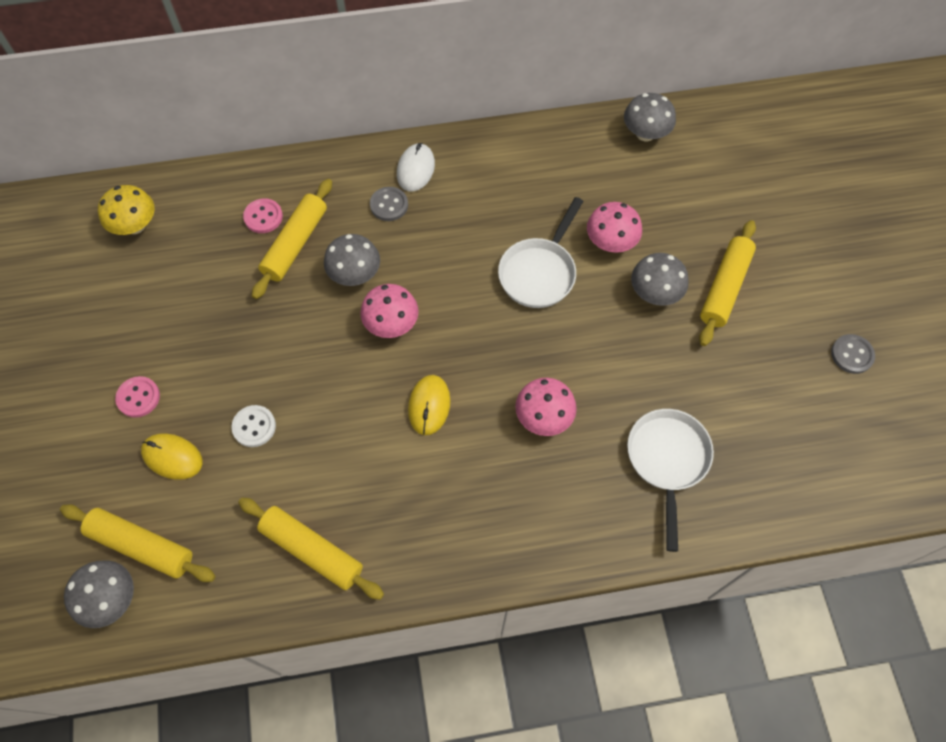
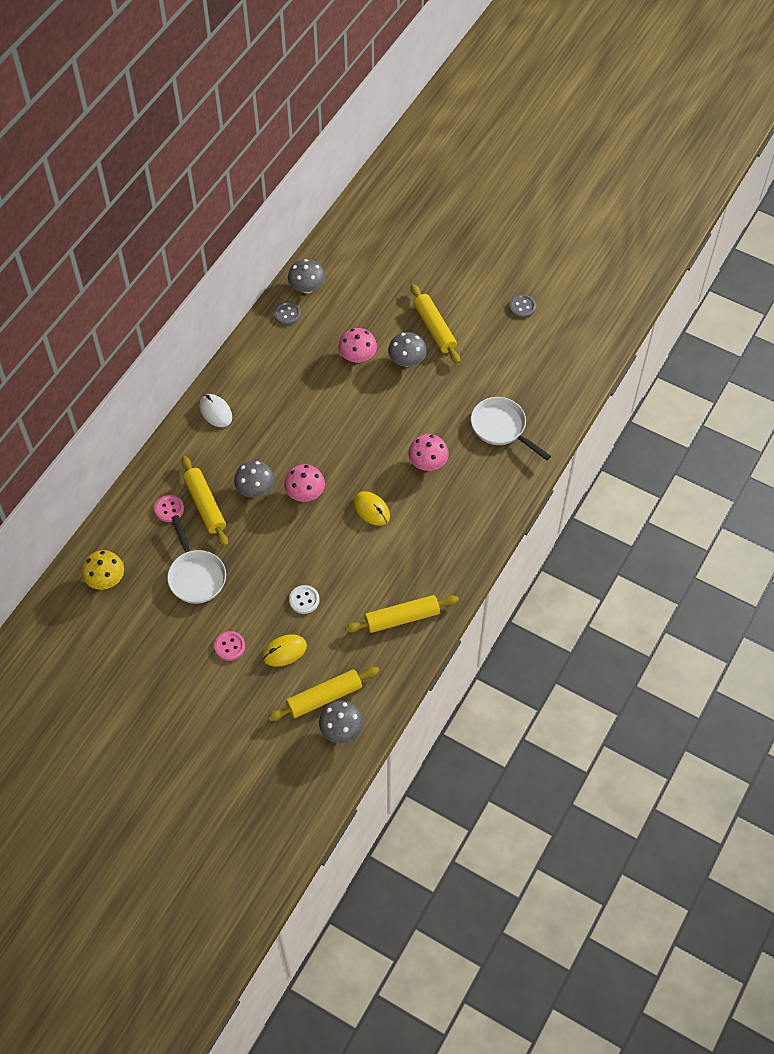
camera: 50 degrees left, 5 degrees down
grey button [370,187,408,221] -> grey button moved to [274,301,301,325]
white pan [498,197,583,308] -> white pan moved to [167,515,226,604]

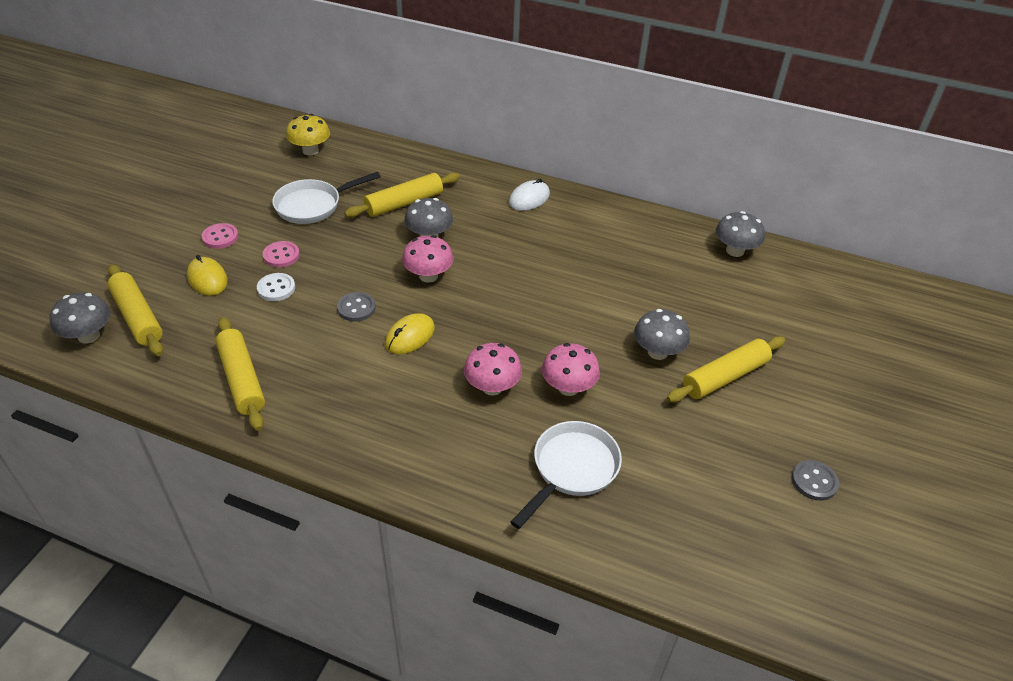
camera: 80 degrees right, 15 degrees down
pink button [154,495,184,522] -> pink button moved to [263,241,300,267]
grey button [274,301,301,325] -> grey button moved to [337,292,376,322]
pink mushroom [338,328,377,363] -> pink mushroom moved to [542,343,600,396]

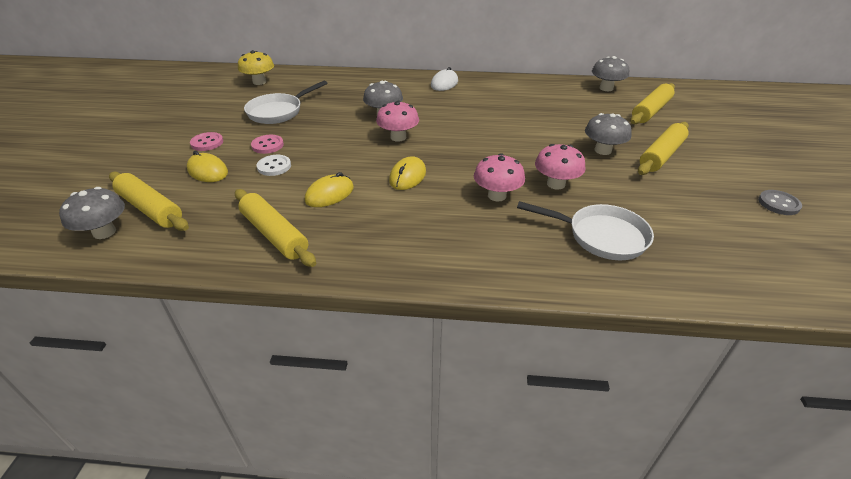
camera: 15 degrees left, 5 degrees down
grey button [337,292,376,322] -> none
yellow rolling pin [344,173,460,218] -> yellow rolling pin moved to [630,83,675,124]
white pan [511,421,622,529] -> white pan turned 90 degrees clockwise [517,201,654,260]
none -> yellow mouse [305,172,354,207]

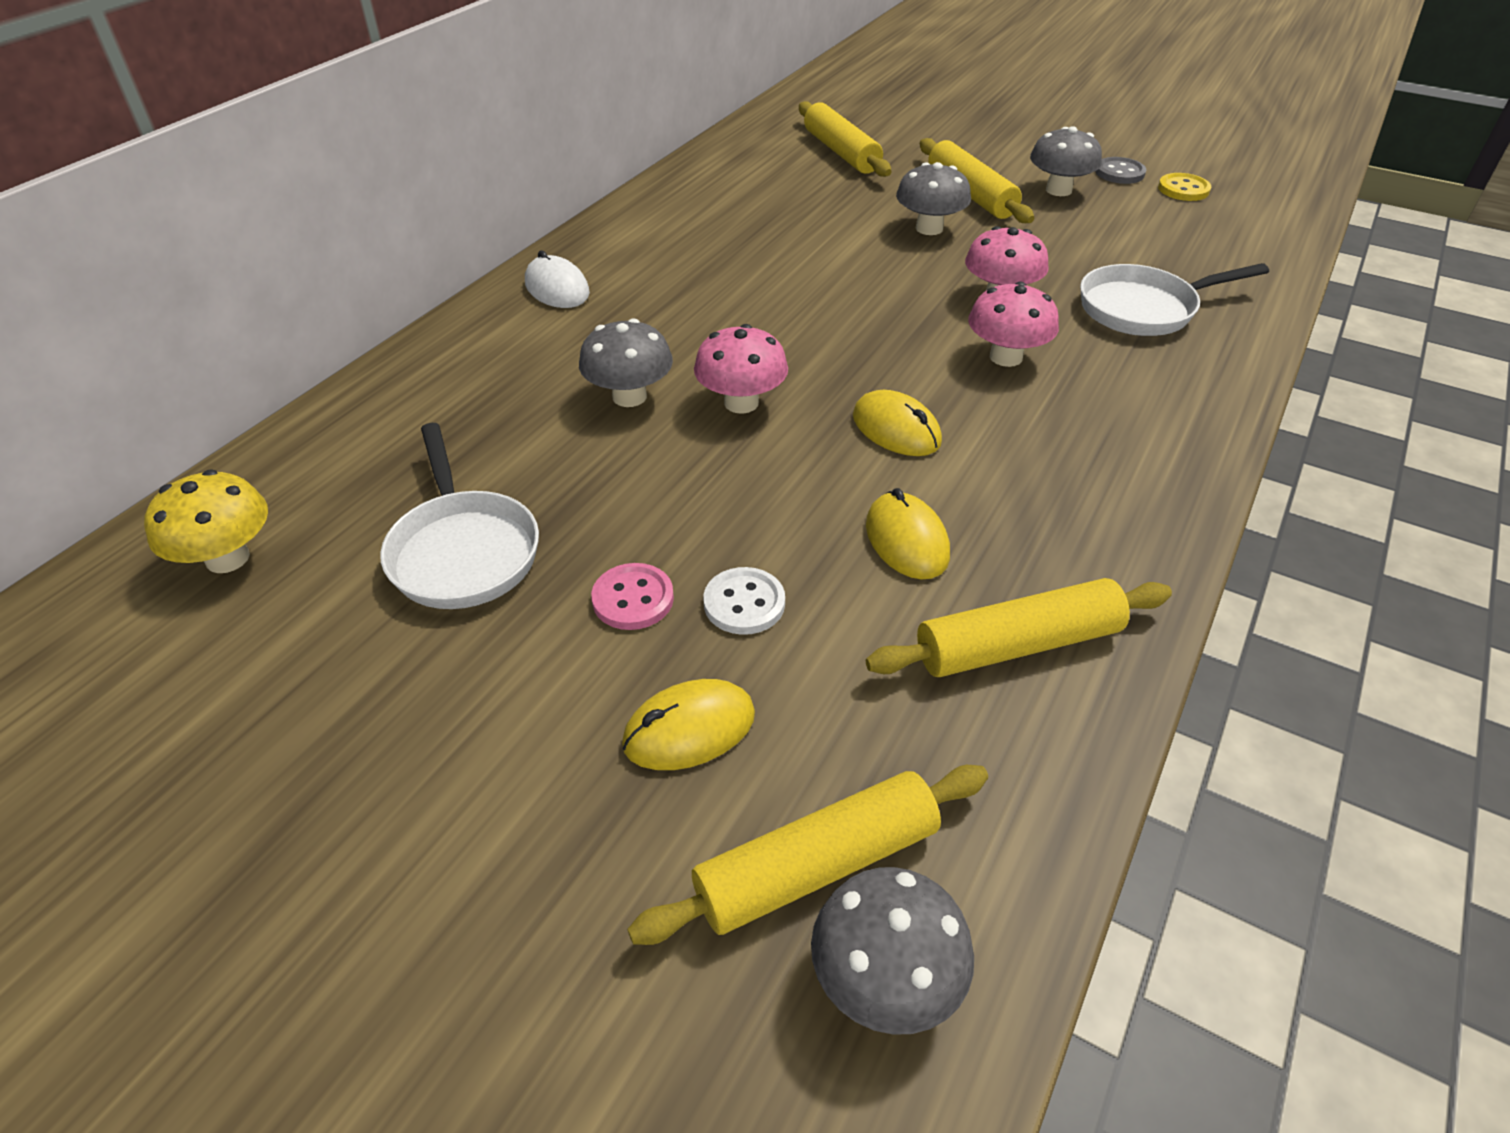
camera: 65 degrees left, 5 degrees up
pink button [190,132,223,151] -> none
white pan [517,201,654,260] -> white pan turned 150 degrees counterclockwise [1080,263,1269,336]
grey mushroom [592,56,629,91] -> grey mushroom moved to [1030,126,1102,196]
none -> yellow button [1158,173,1211,201]

